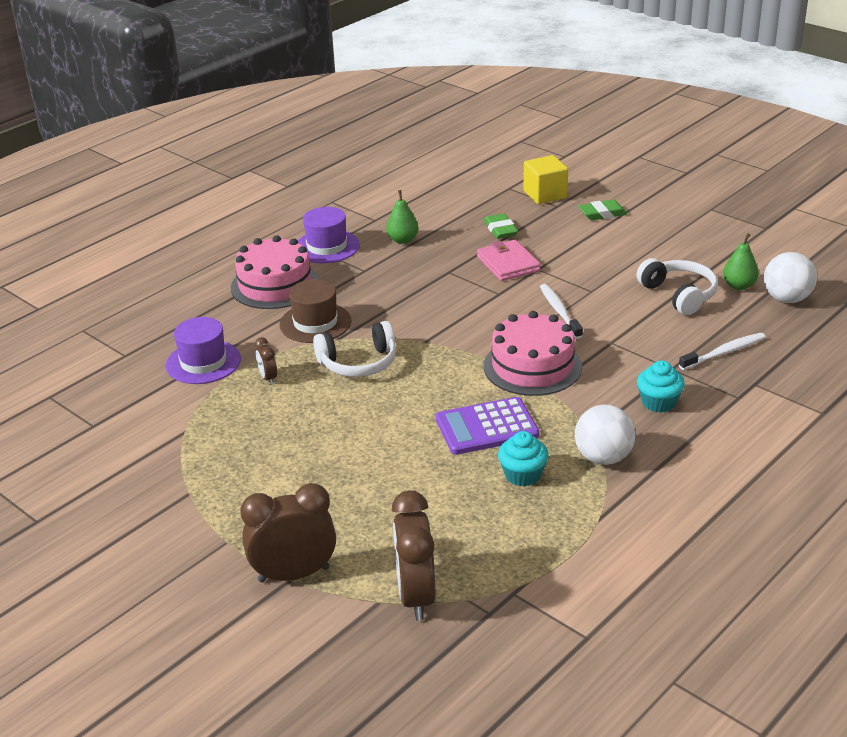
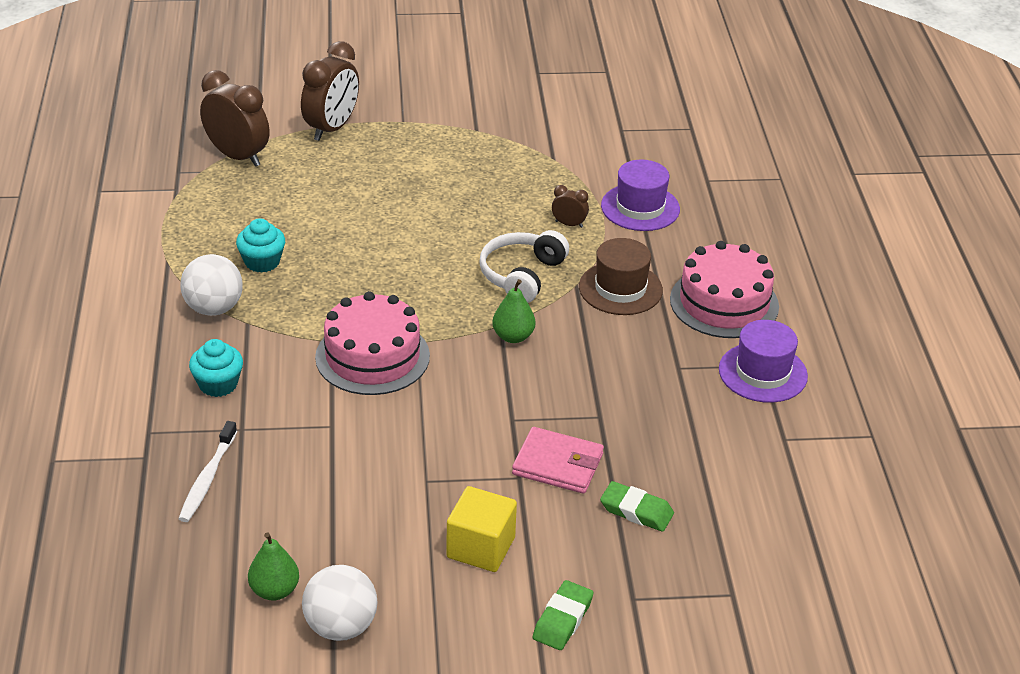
camera: 130 degrees right, 5 degrees up
green pear [386,190,419,244] -> green pear moved to [492,279,535,343]
purple calculator [436,397,539,455] -> none
yellow cube [523,155,568,204] -> yellow cube moved to [446,486,517,572]
white toothbrush [540,284,583,339] -> none
white headphones [636,258,718,315] -> none
white ball [764,252,817,303] -> white ball moved to [302,565,377,641]

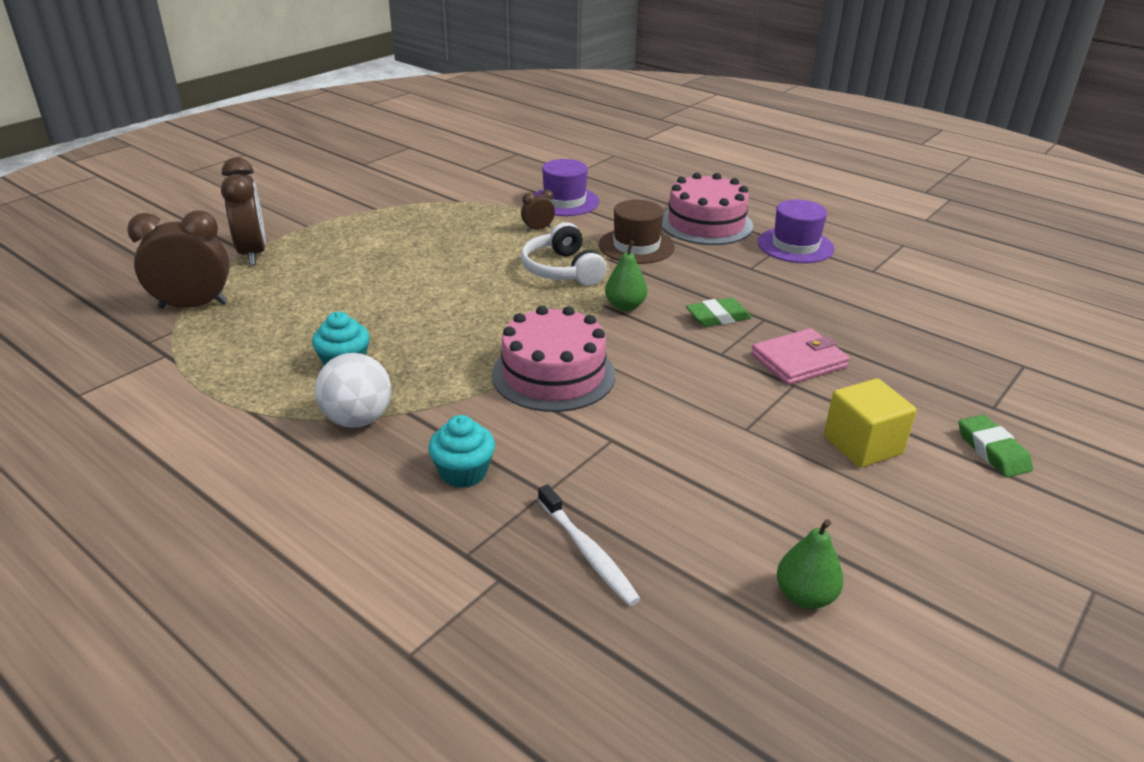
camera: 45 degrees left, 5 degrees down
white ball [302,565,377,641] -> none
green eraser [600,481,674,532] -> green eraser moved to [686,298,752,327]

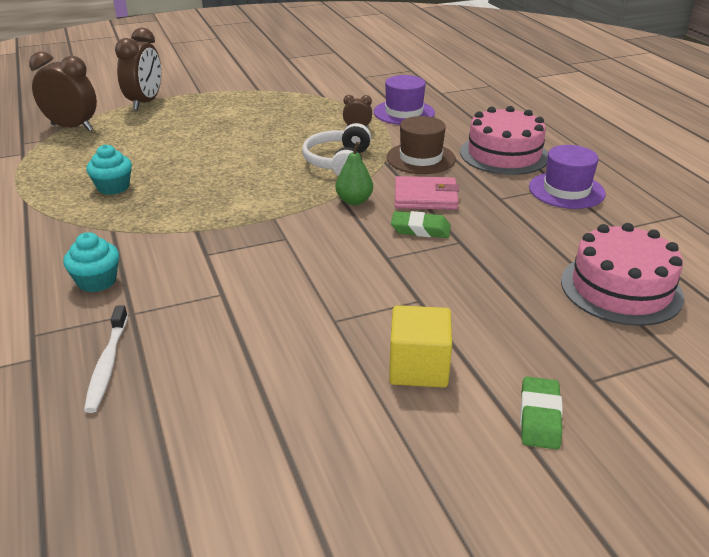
camera: 30 degrees right, 0 degrees up
white ball [315,353,392,428] -> none
pink cake [492,306,615,412] -> pink cake moved to [561,223,684,326]
pink wallet [751,328,850,385] -> pink wallet moved to [395,176,460,210]
green pear [777,519,844,609] -> none

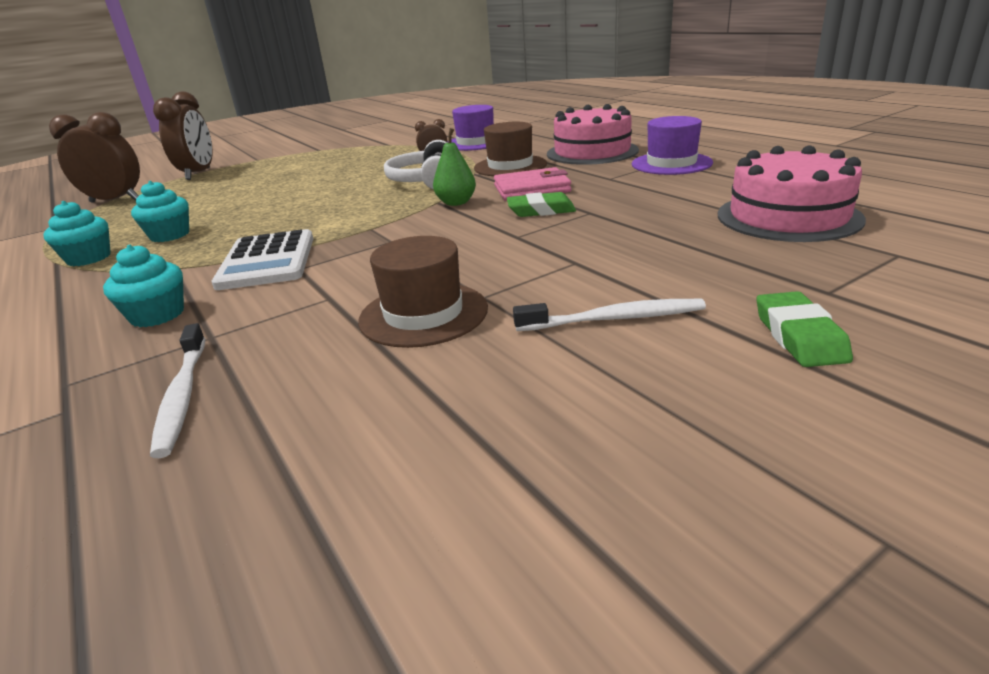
camera: 10 degrees left, 5 degrees down
yellow cube [389,305,452,388] -> white toothbrush [513,299,706,331]
none -> turquoise cupcake [44,201,111,266]
none -> white calculator [211,229,313,290]
none -> brown hat [358,236,488,348]

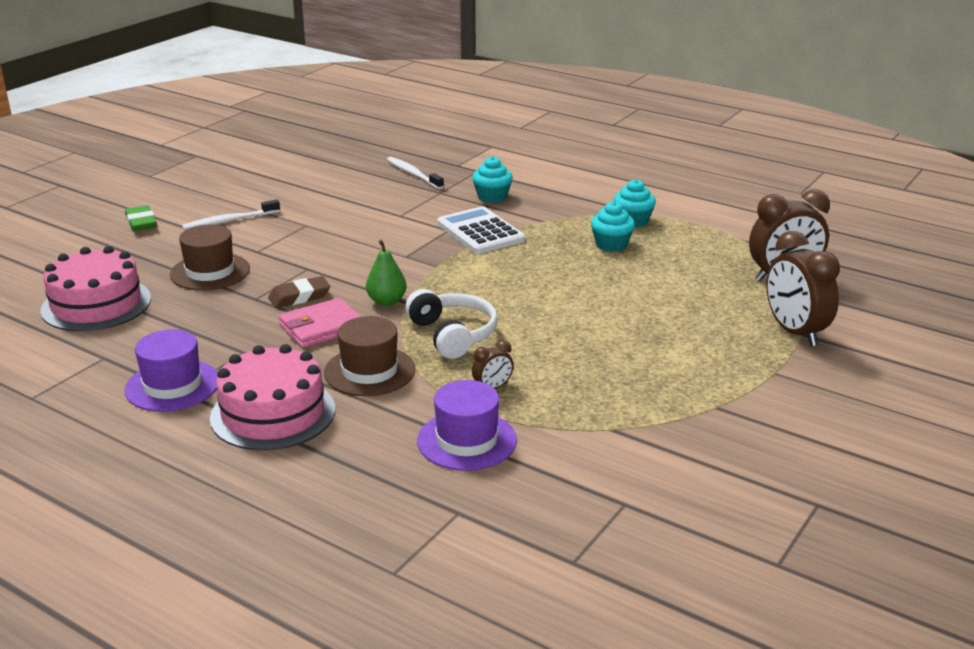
camera: 155 degrees right, 0 degrees up
brown hat [358,236,488,348] -> brown hat moved to [170,225,250,291]
green eraser [507,192,576,217] -> brown eraser [268,276,330,308]

